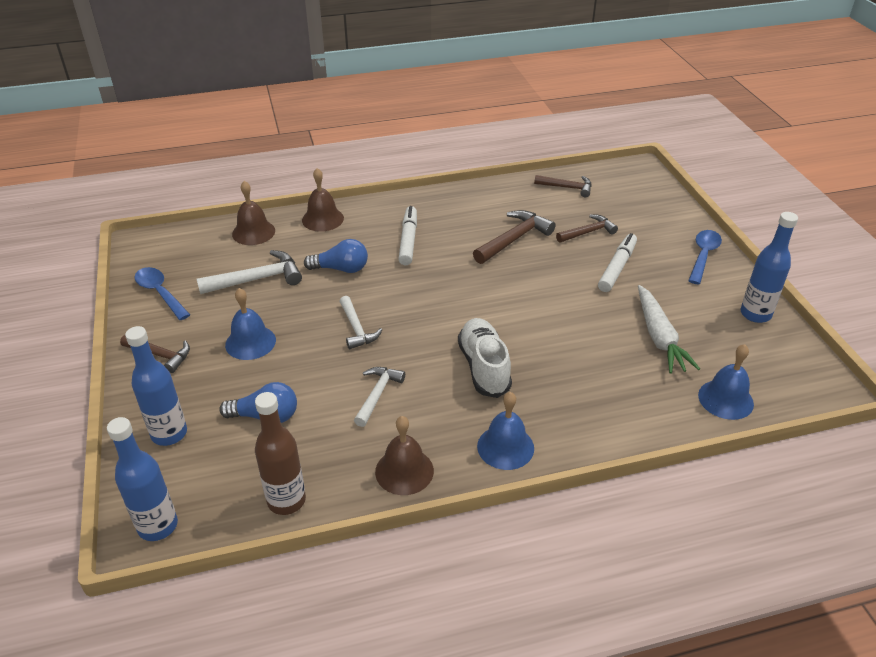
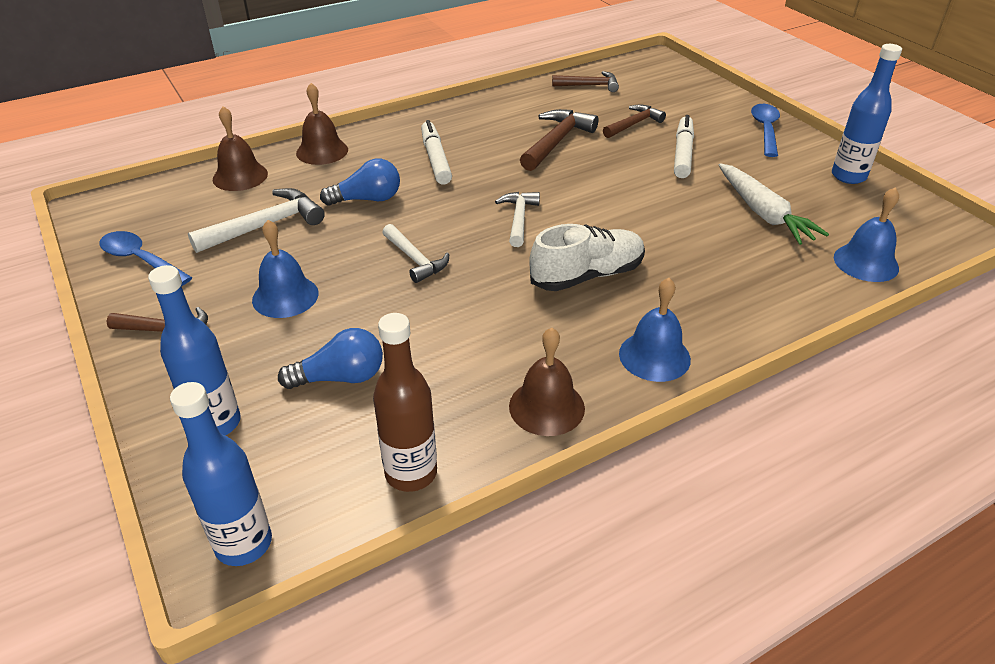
camera: 15 degrees left, 0 degrees up
white hammer [354,367,405,427] -> white hammer moved to [495,192,540,247]
white shoe [458,318,512,398] -> white shoe turned 90 degrees clockwise [529,224,645,291]

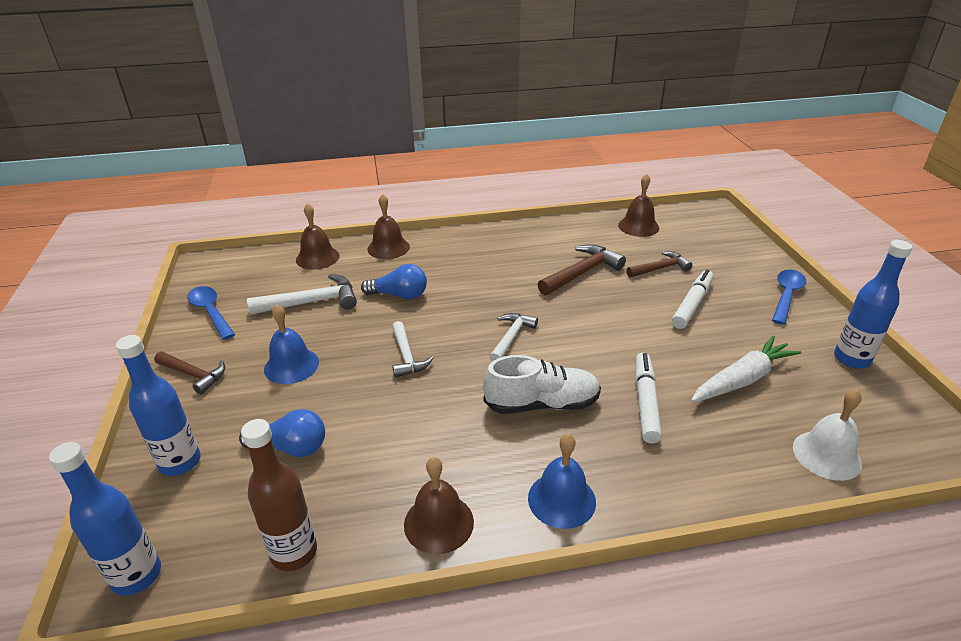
camera: 20 degrees right, 5 degrees down
white marker [421,120,452,185] -> white marker moved to [635,353,662,444]
brown hammer [552,71,619,92] -> brown bell [618,174,659,237]
white carrot [719,163,829,245] -> white carrot turned 120 degrees counterclockwise [691,336,801,402]
blue bell [834,187,899,282] -> white bell [793,390,862,481]

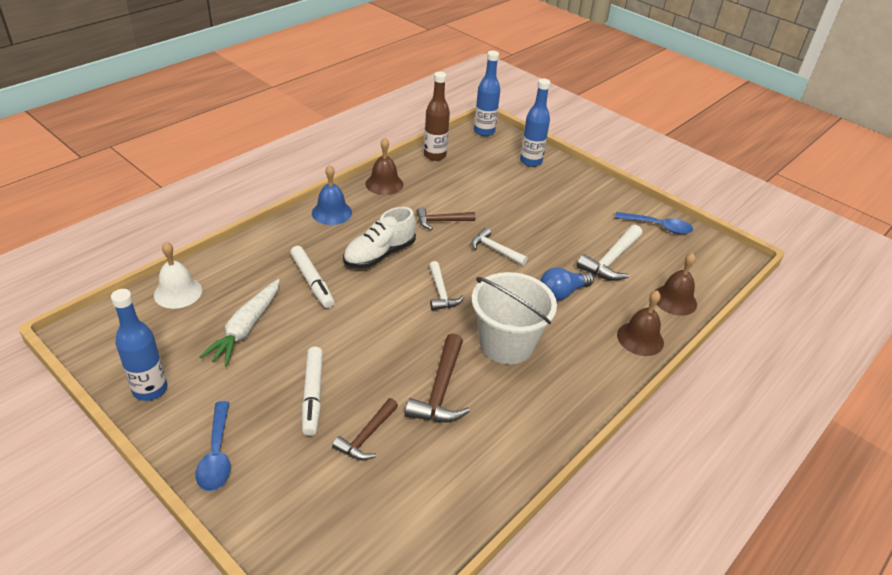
camera: 140 degrees right, 5 degrees up
brown hammer [154,352,225,395] -> brown hammer moved to [417,207,476,230]
blue light bulb [239,409,325,457] -> none
blue bell [264,304,319,384] -> none
brown bell [618,174,659,237] -> none
none -> white bucket [472,272,557,364]

